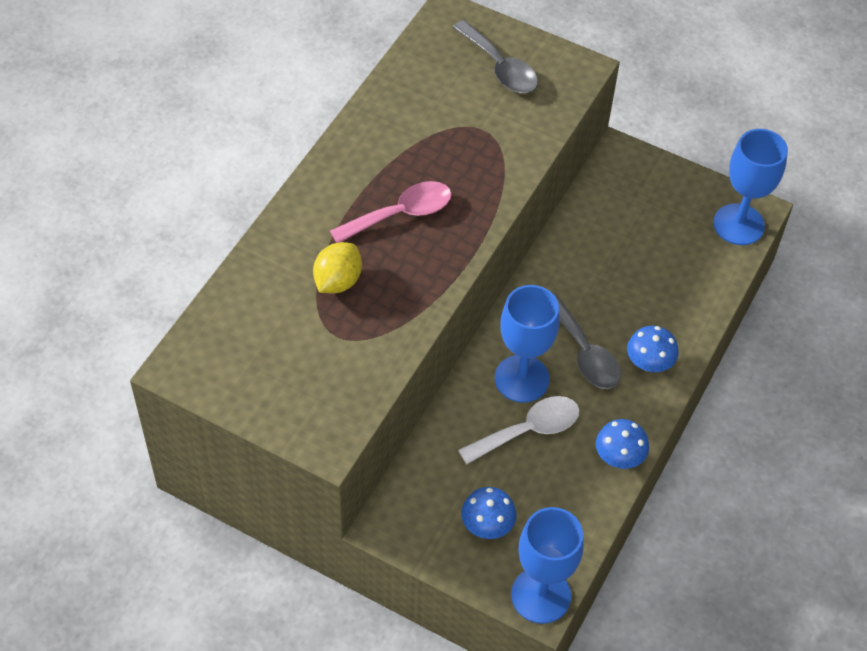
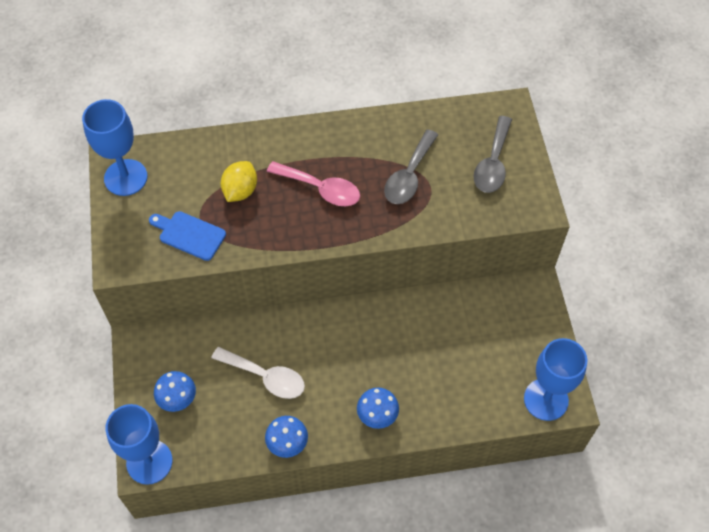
camera: 55 degrees right, 5 degrees up
yellow lemon [313,242,362,293] -> yellow lemon turned 60 degrees counterclockwise [221,161,257,202]
blue goblet [495,285,559,403] -> blue goblet moved to [82,99,148,196]
grey spoon [553,294,621,389] -> grey spoon moved to [384,129,438,204]
none -> blue cutting board [149,211,226,261]

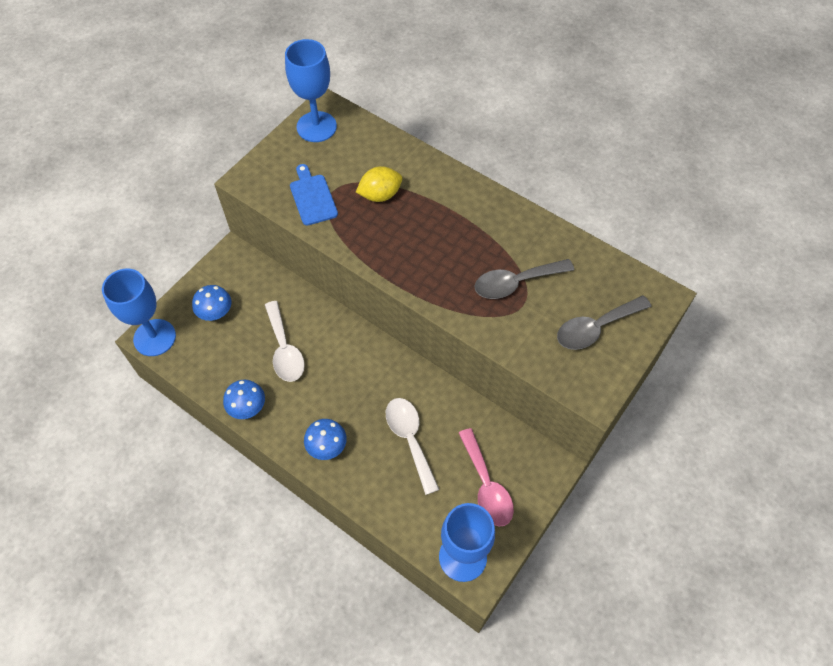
camera: 45 degrees right, 0 degrees up
pink spoon [267,161,360,206] -> pink spoon moved to [459,428,514,527]
none -> white spoon [386,398,440,495]

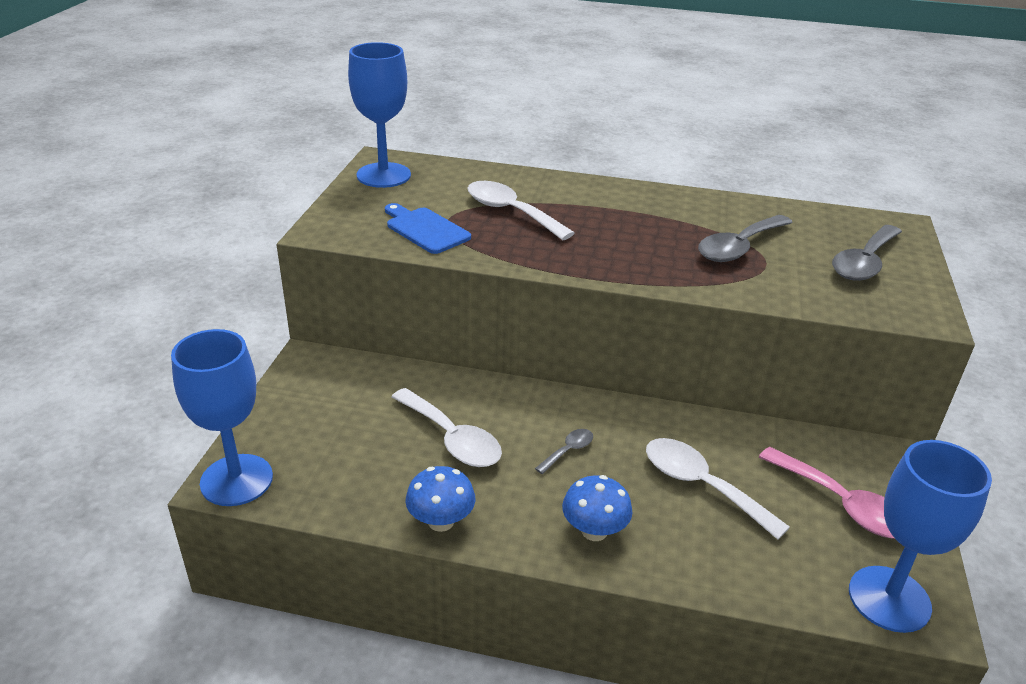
camera: 25 degrees left, 25 degrees down
blue mushroom [192,285,232,321] -> none
yellow lemon [356,166,402,202] -> white spoon [467,181,575,240]
none -> grey spoon [535,429,593,474]

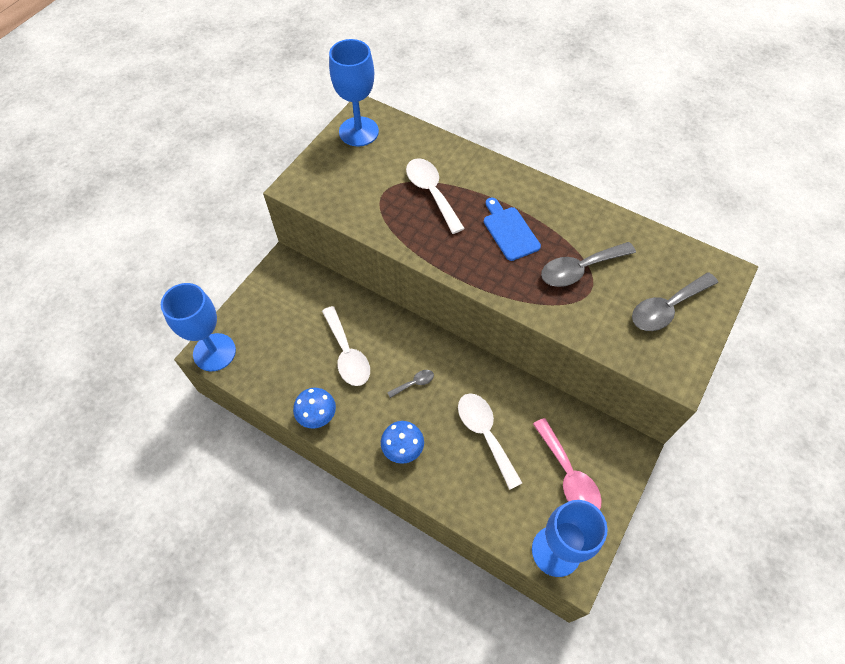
camera: 20 degrees right, 25 degrees up
blue cutting board [385,203,471,254] -> blue cutting board moved to [484,197,541,261]

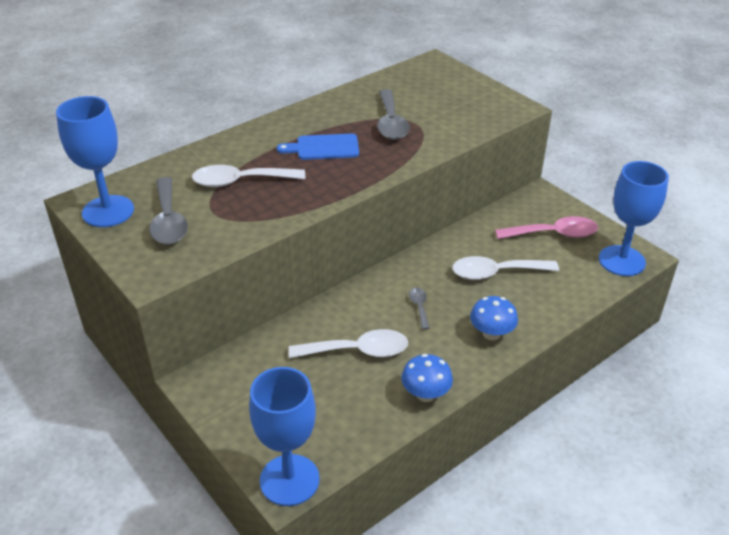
camera: 70 degrees left, 20 degrees down
grey spoon [632,272,718,331] -> grey spoon moved to [149,177,188,244]

